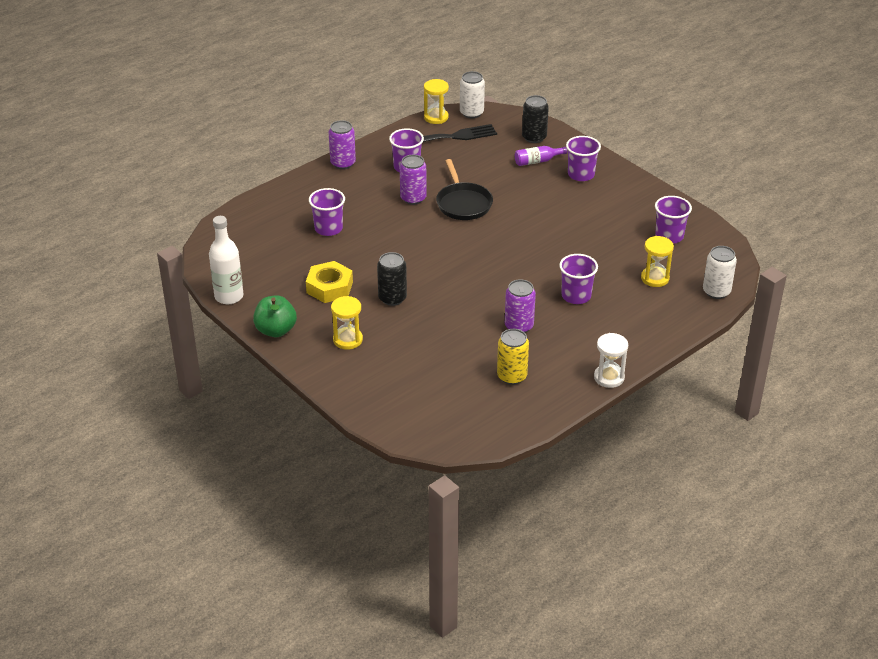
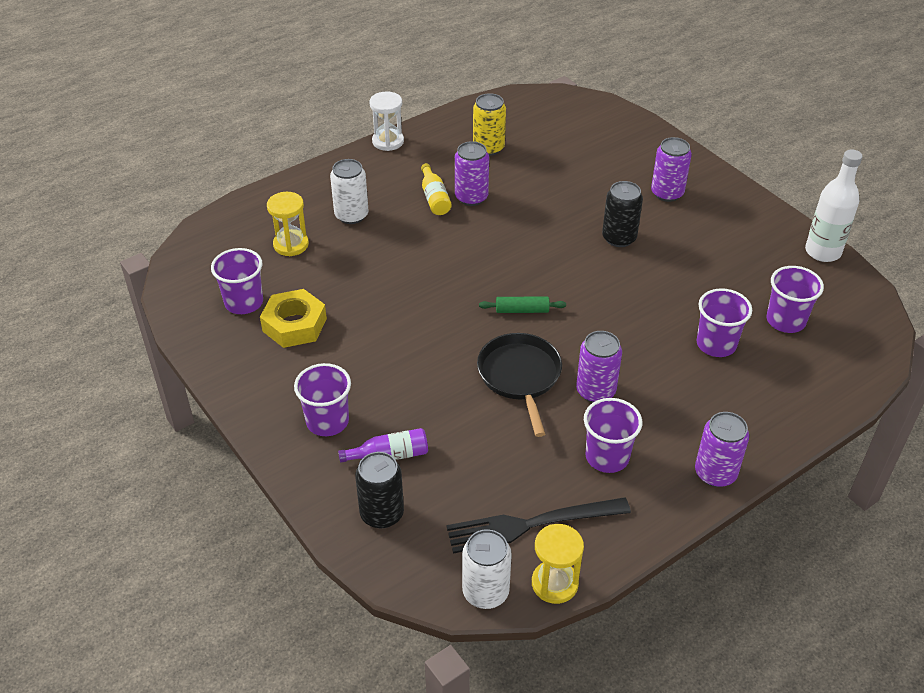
camera: 175 degrees left, 5 degrees up
green apple [253,295,297,337] -> none
yellow nut [306,261,353,303] -> yellow nut moved to [260,289,327,348]
yellow hourglass [331,296,363,350] -> purple can [651,137,692,202]
purple cup [559,254,598,304] -> purple cup moved to [767,266,824,333]
white can [703,246,737,299] -> white can moved to [330,159,368,224]
none -> yellow bottle [421,163,452,215]
none -> green rolling pin [479,297,566,313]

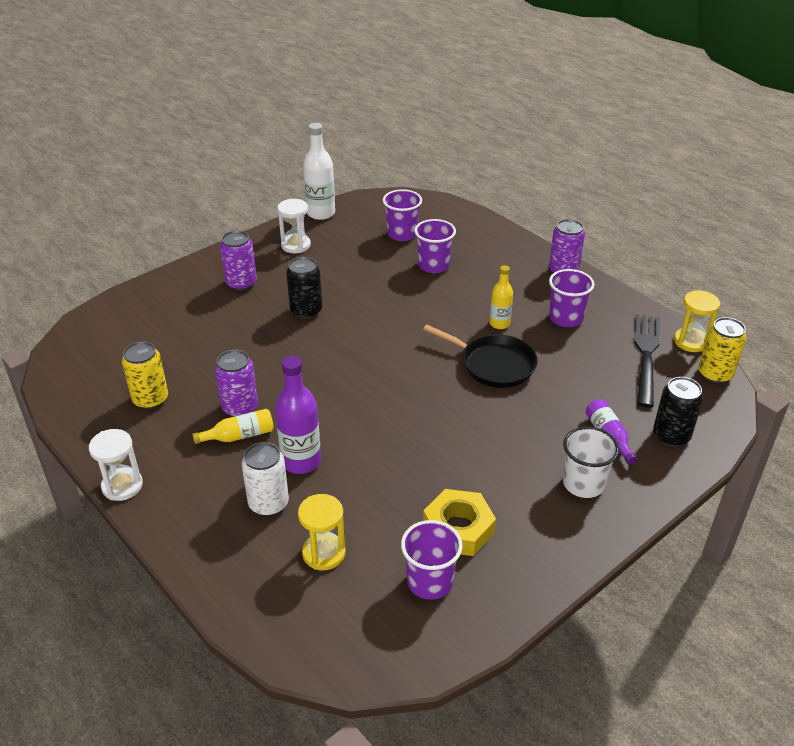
camera: 95 degrees left, 5 degrees down
purple cup [294,363,351,436] -> white cup [563,427,619,498]
black fork [447,497,631,553] -> black fork turned 150 degrees counterclockwise [634,314,660,408]
white can [462,529,512,609] -> yellow can [698,317,747,384]
black pan [477,333,562,437] -> black pan turned 135 degrees counterclockwise [423,325,538,388]
green rolling pin [479,297,566,313] -> none
purple can [576,331,622,403] -> yellow bottle [490,265,513,329]
none -> purple bottle [275,356,321,474]
none -> white hourglass [277,199,311,253]

